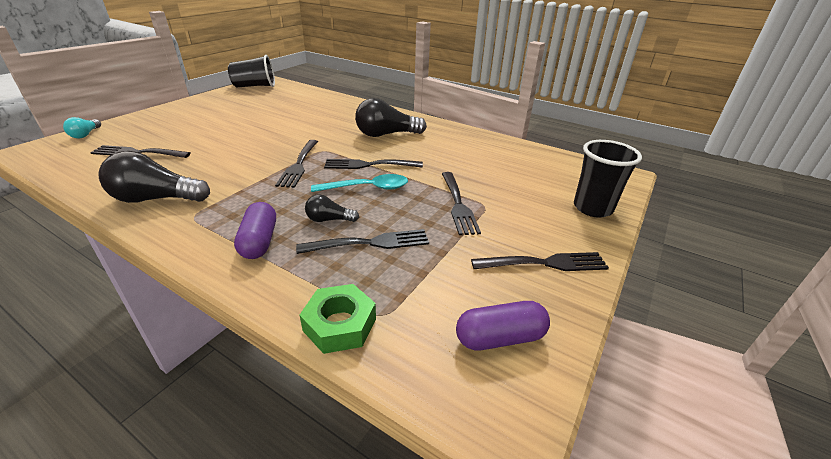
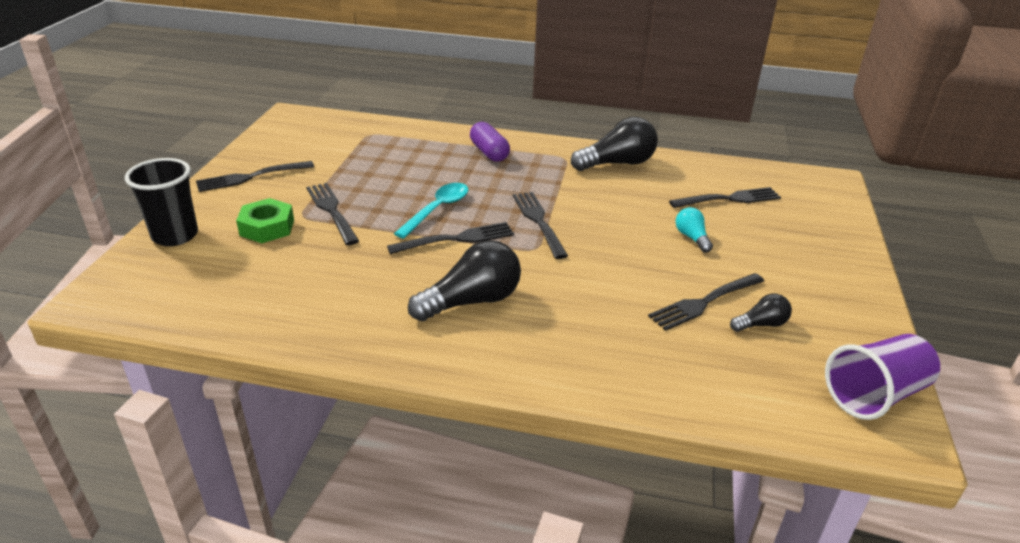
camera: 160 degrees right, 0 degrees up
turquoise light bulb [63,117,101,138] -> turquoise light bulb moved to [676,207,713,253]
black cup [228,55,275,87] -> purple cup [825,334,940,420]
black fork [296,229,429,254] -> black fork moved to [648,273,764,331]
green nut [300,284,376,354] -> green nut moved to [236,198,294,243]
black light bulb [305,194,359,222] -> black light bulb moved to [730,294,792,332]
turquoise spoon [311,174,408,192] -> turquoise spoon turned 150 degrees clockwise [394,183,468,239]
purple capsule [456,301,550,351] -> none

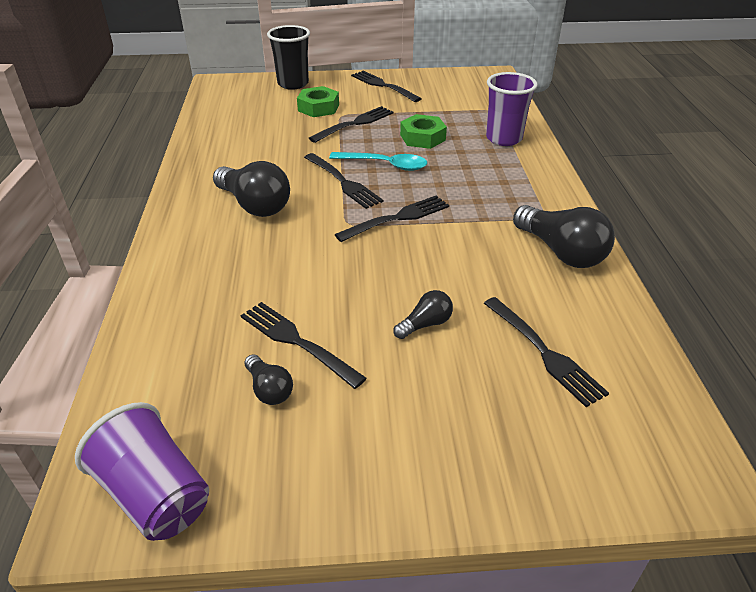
camera: 75 degrees right, 5 degrees up
purple capsule [470,122,510,162] -> none
turquoise light bulb [676,207,713,253] -> black light bulb [393,290,453,339]
none -> green nut [400,114,447,149]
none -> purple cup [486,72,538,146]

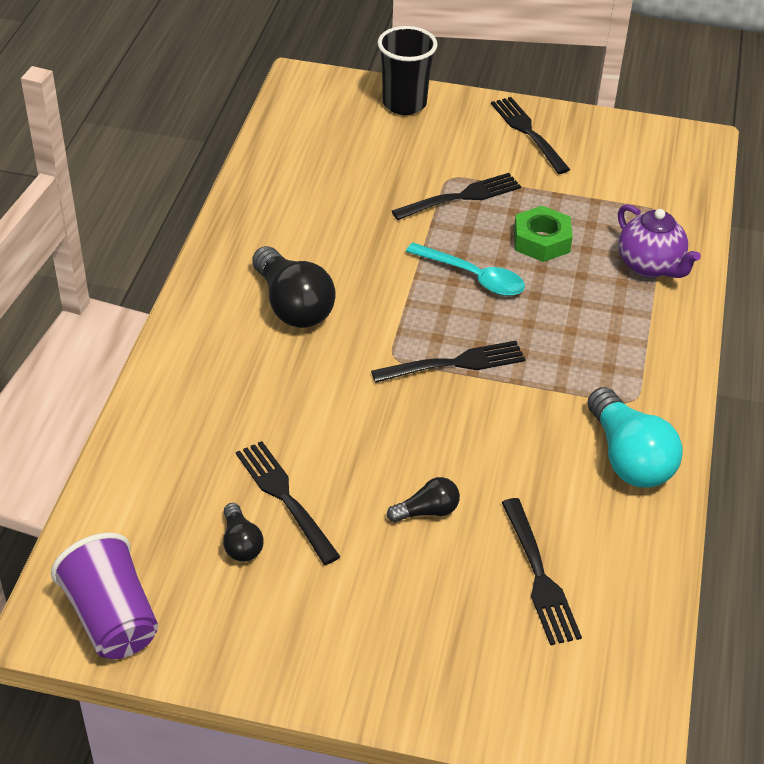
camera: 15 degrees right, 5 degrees up
green nut [297,86,339,117] -> none
black fork [304,153,383,209] -> none
purple cup [486,72,538,146] -> purple teapot [618,204,701,278]
black light bulb [513,205,615,268] -> turquoise light bulb [587,387,683,488]

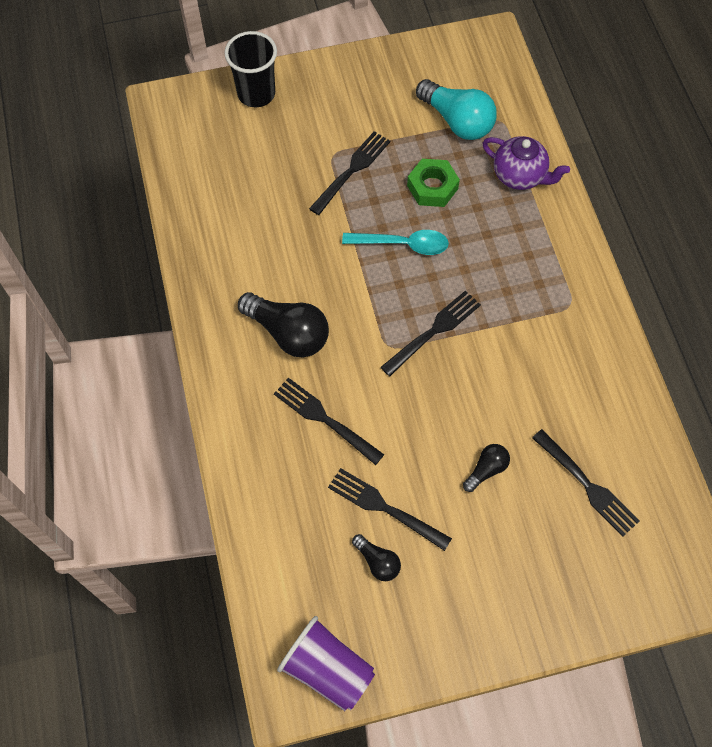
camera: 25 degrees left, 20 degrees up
black fork [491,97,570,174] -> black fork moved to [274,378,384,465]
turquoise light bulb [587,387,683,488] -> turquoise light bulb moved to [416,79,497,140]

